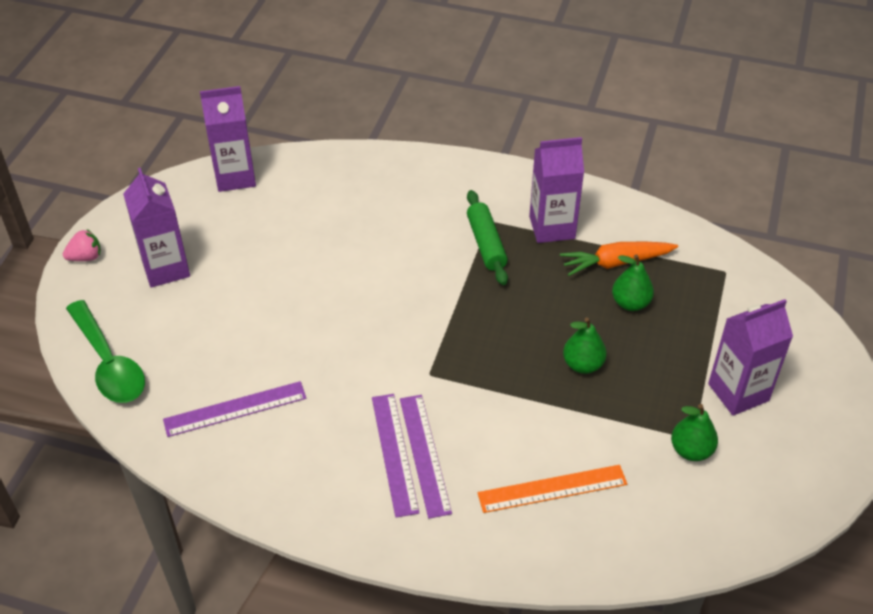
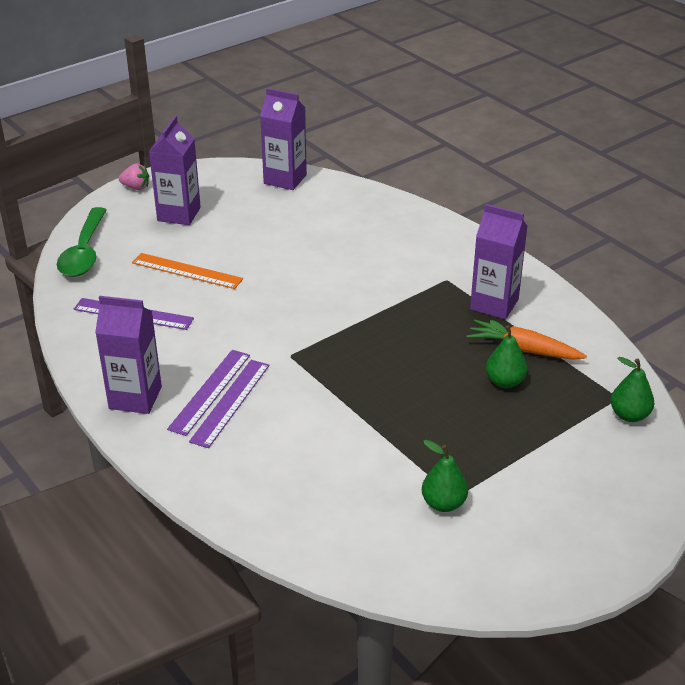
camera: 35 degrees right, 10 degrees down
green rolling pin [467,190,508,285] -> none
orange ruler [478,465,627,513] -> orange ruler moved to [132,253,243,289]
green pear [563,317,607,374] -> green pear moved to [611,357,654,422]
purple carton [708,299,793,416] -> purple carton moved to [95,296,162,414]

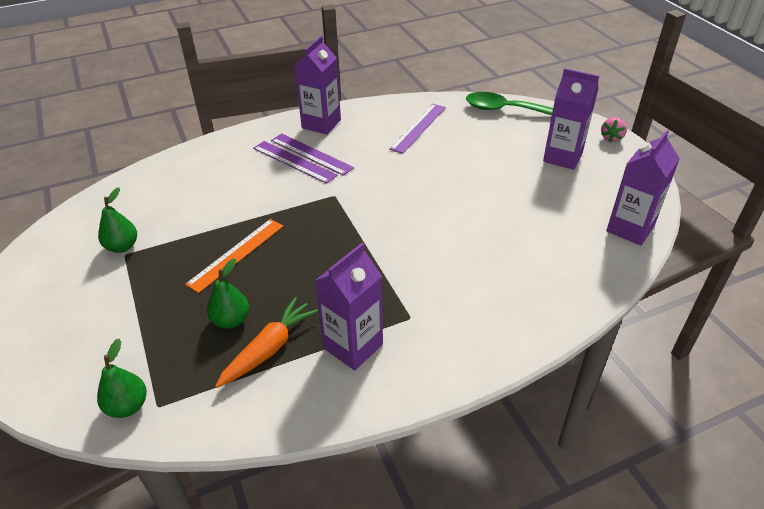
camera: 105 degrees right, 5 degrees up
orange ruler [132,253,243,289] -> orange ruler moved to [185,219,283,293]

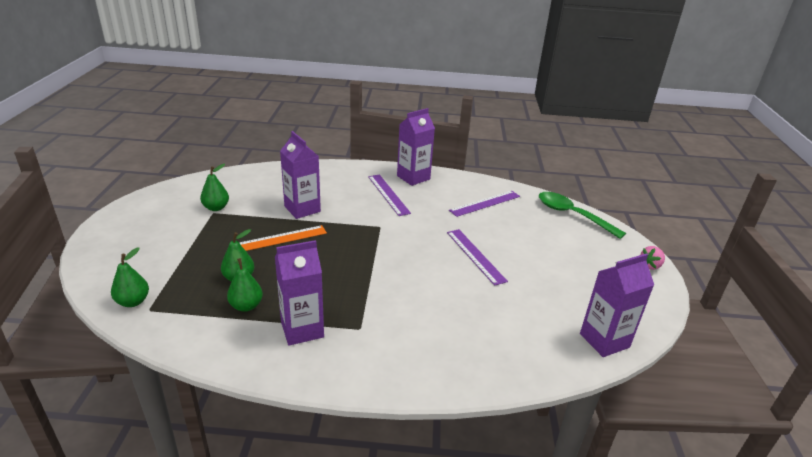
camera: 25 degrees right, 10 degrees down
orange carrot [215,297,318,388] -> green pear [227,249,263,312]
purple ruler [253,141,337,184] -> purple ruler moved to [447,229,508,286]
purple carton [543,68,599,170] -> purple carton moved to [280,131,321,219]

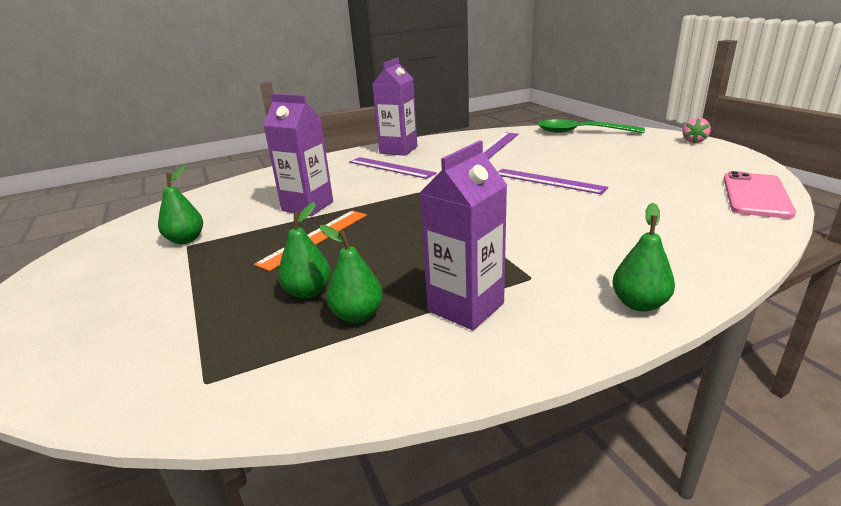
camera: 25 degrees left, 5 degrees down
green pear [111,247,149,307] -> green pear moved to [612,203,675,312]
purple carton [580,253,654,357] -> pink phone [724,171,796,219]

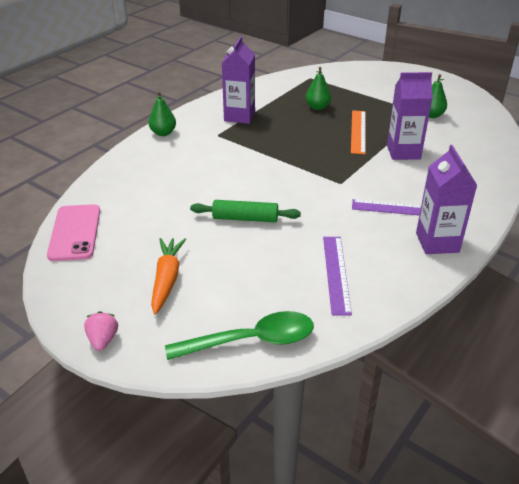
camera: 150 degrees right, 10 degrees up
green pear [320,225,383,323] -> none
purple ruler [498,169,609,194] -> green rolling pin [190,200,301,222]
none -> orange carrot [151,238,186,315]

